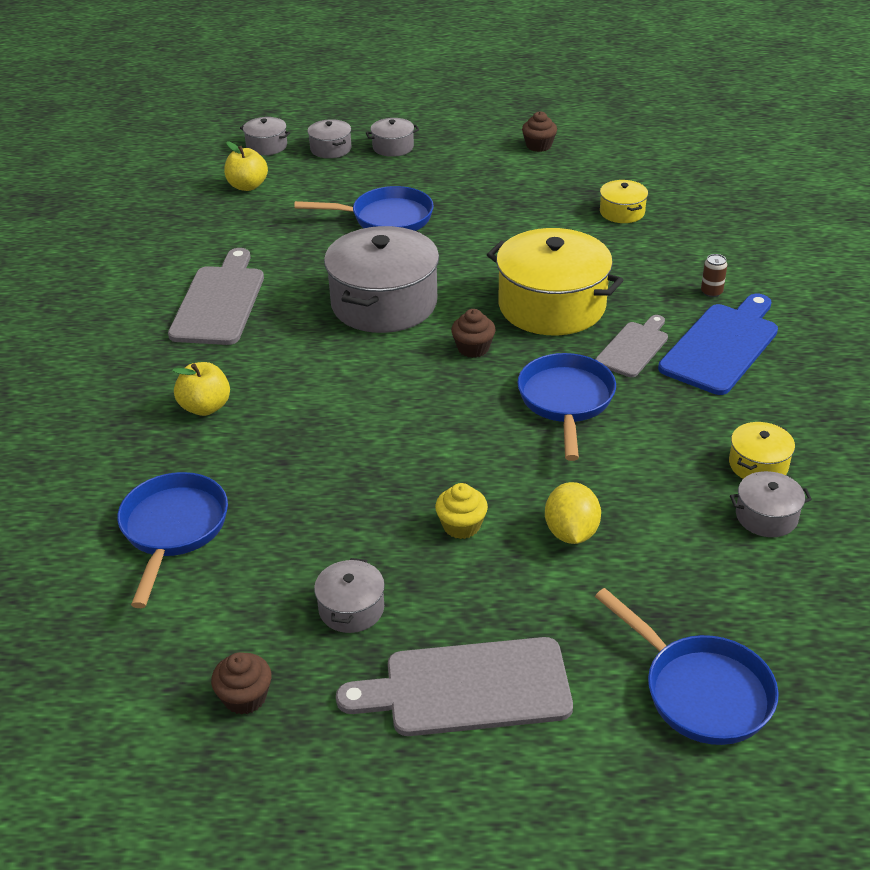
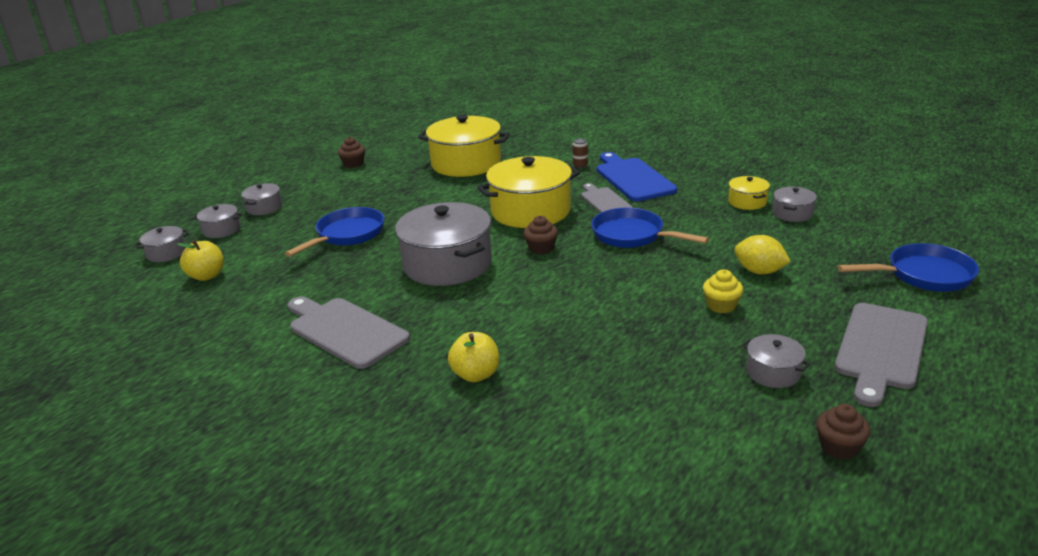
camera: 55 degrees left, 10 degrees down
blue pan [117,472,228,608] -> none
yellow pot [600,180,648,223] -> yellow pot [418,115,510,177], size x2.15

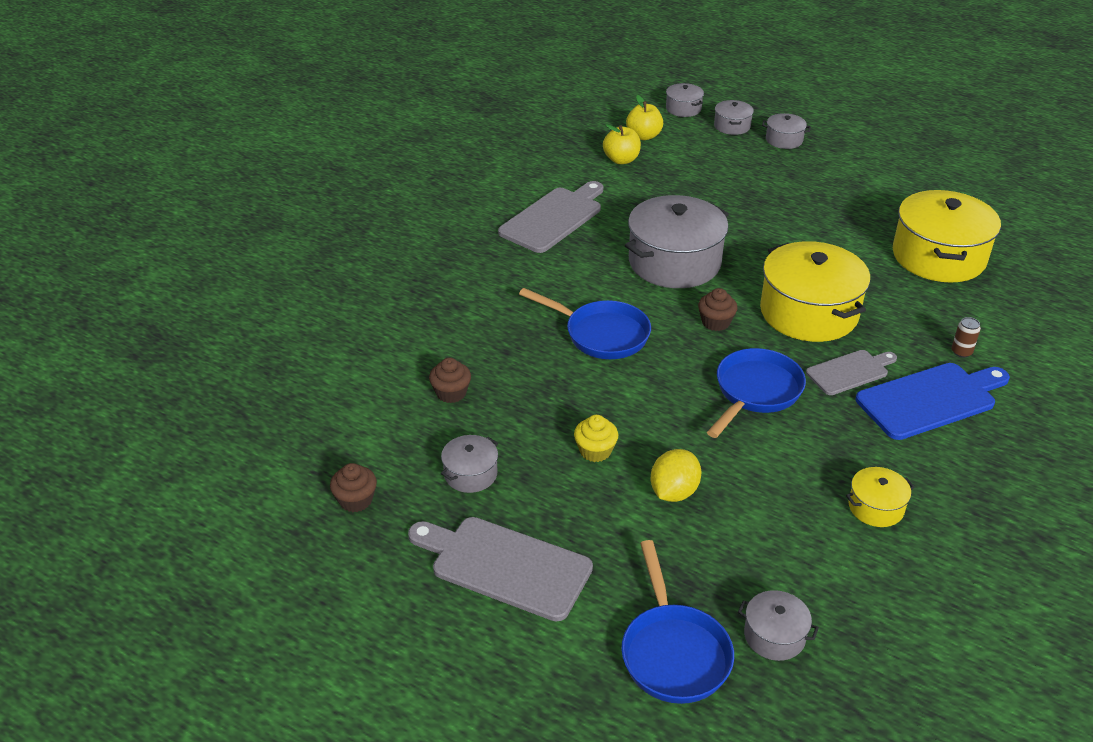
camera: 85 degrees right, 10 degrees up
blue pan [285,207,384,257] -> blue pan moved to [519,288,651,359]
brown cupcake [338,137,365,168] -> brown cupcake moved to [429,358,471,403]
yellow apple [448,332,499,382] -> yellow apple moved to [603,124,641,164]
grey pot [773,187,817,222] -> grey pot moved to [738,590,819,661]

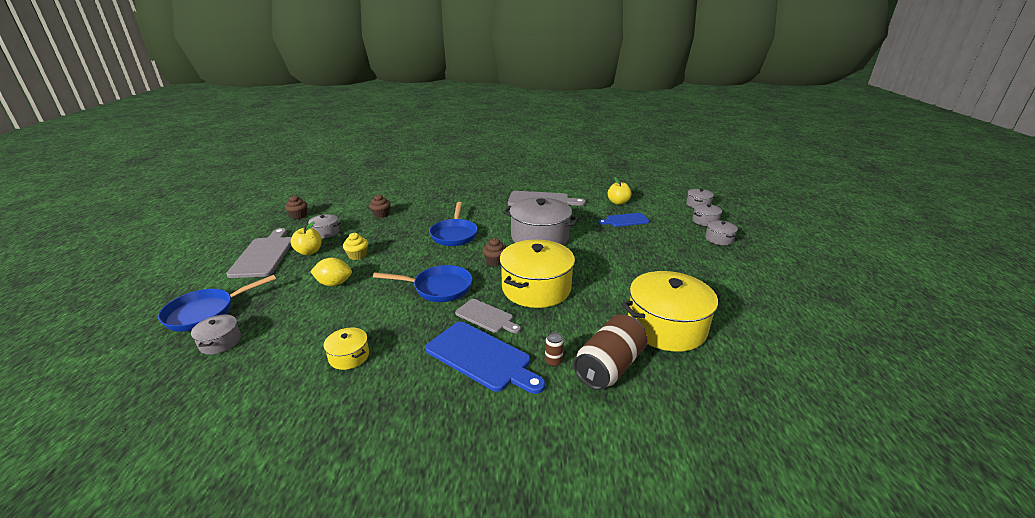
camera: 60 degrees right, 10 degrees down
yellow apple [626,95,663,140] -> yellow apple moved to [290,221,321,255]
none -> brown can [574,315,647,390]
none -> blue cutting board [598,213,650,227]

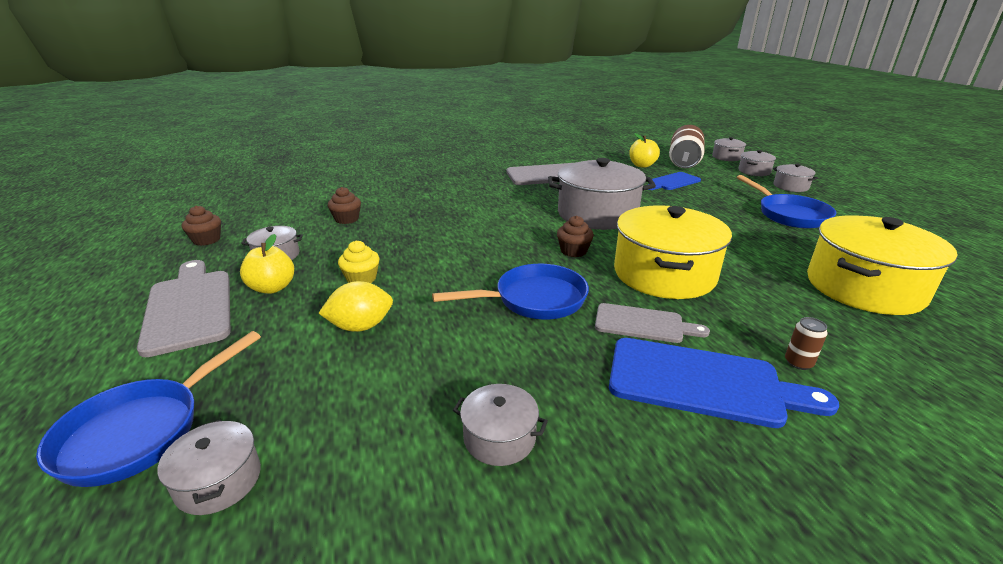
camera: 20 degrees left, 0 degrees up
yellow pot [323,328,369,370] -> grey pot [453,384,548,466]
blue pan [429,202,478,246] -> blue pan moved to [737,175,836,229]
brown can [574,315,647,390] -> brown can moved to [669,125,704,168]

